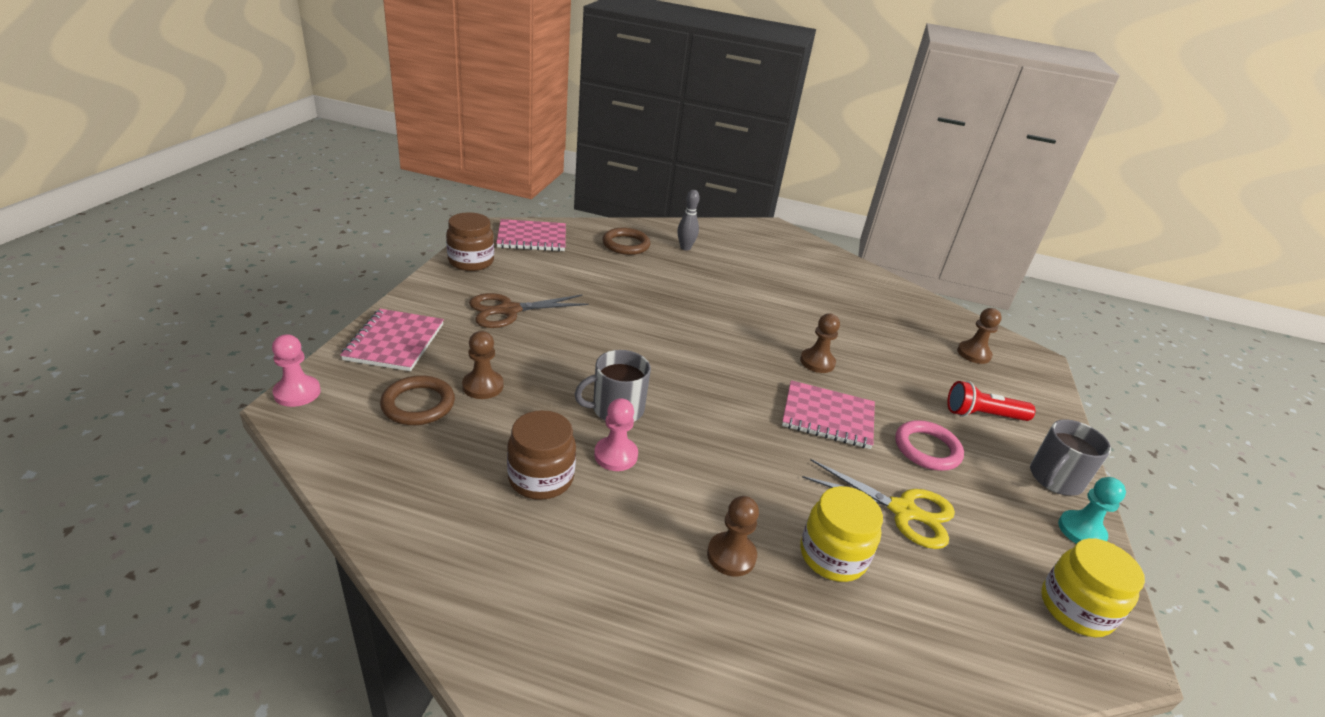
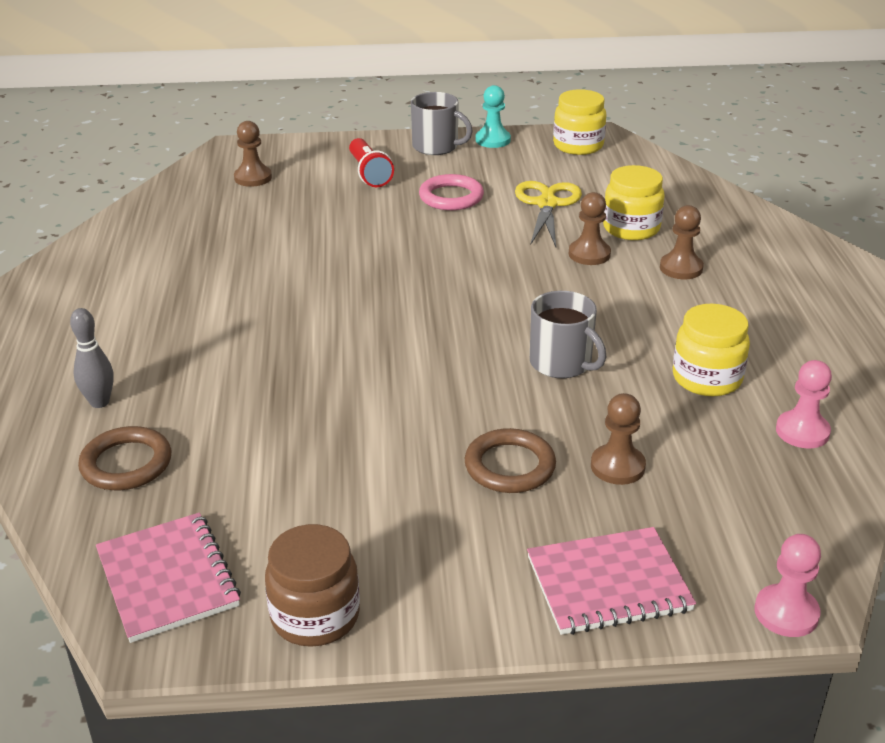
camera: 105 degrees left, 0 degrees up
brown ring [380,375,455,425] -> brown ring moved to [465,428,556,493]
brown scissors [469,293,589,328] -> none
brown jar [507,410,576,500] -> yellow jar [673,304,750,396]
pink pawn [594,398,638,471] -> pink pawn moved to [776,360,832,448]
pink notebook [782,380,875,449] -> none
brown pawn [800,314,840,373] -> brown pawn moved to [569,192,611,265]

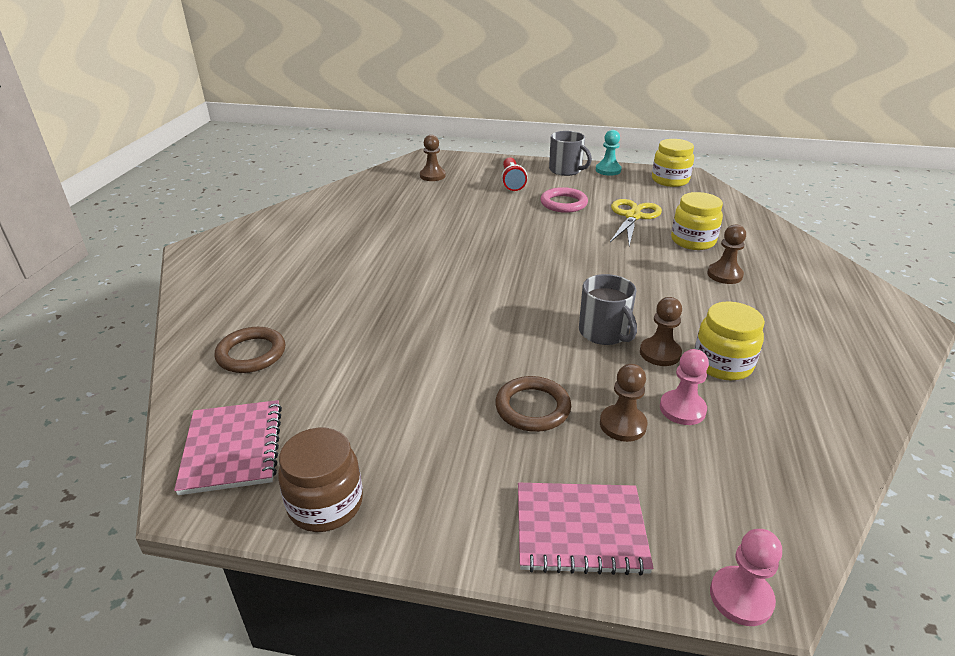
camera: 15 degrees right, 0 degrees up
grey bowling pin [70,308,114,408] -> none
brown pawn [569,192,611,265] -> brown pawn moved to [640,297,682,366]
pink pawn [776,360,832,448] -> pink pawn moved to [660,349,709,425]

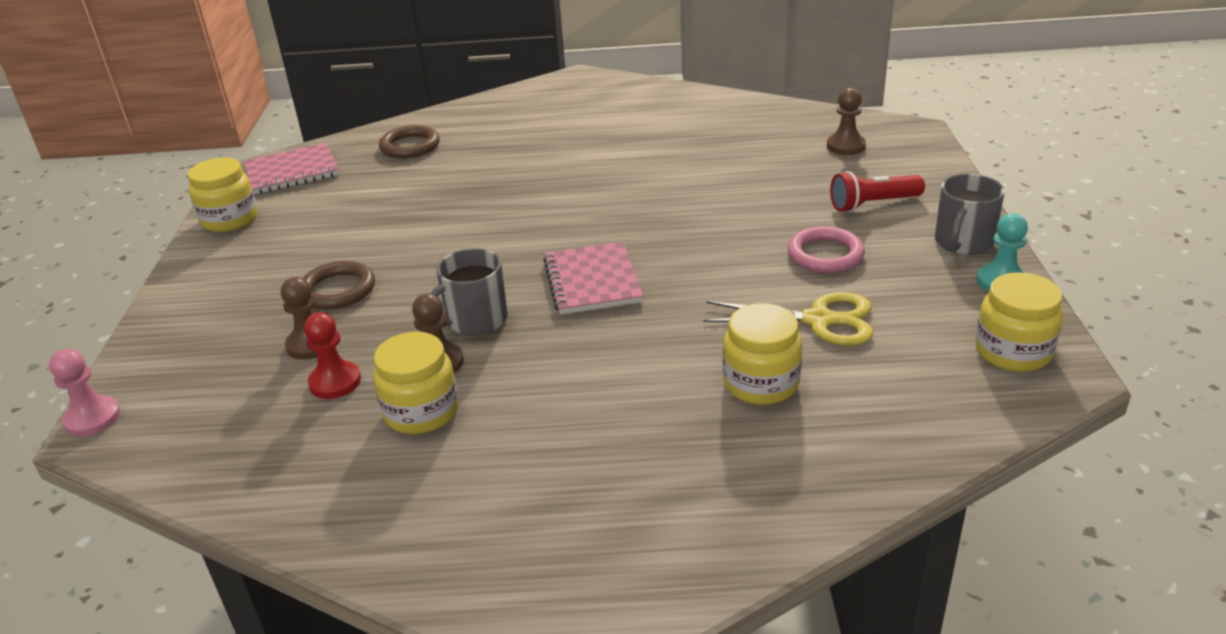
camera: 80 degrees right, 0 degrees up
brown jar [278,428,363,532] -> yellow jar [187,157,257,232]
pink notebook [518,483,654,576] -> pink notebook moved to [543,241,643,315]
pink pawn [660,349,709,425] -> red pawn [304,312,361,399]
brown pawn [707,225,746,284] -> none

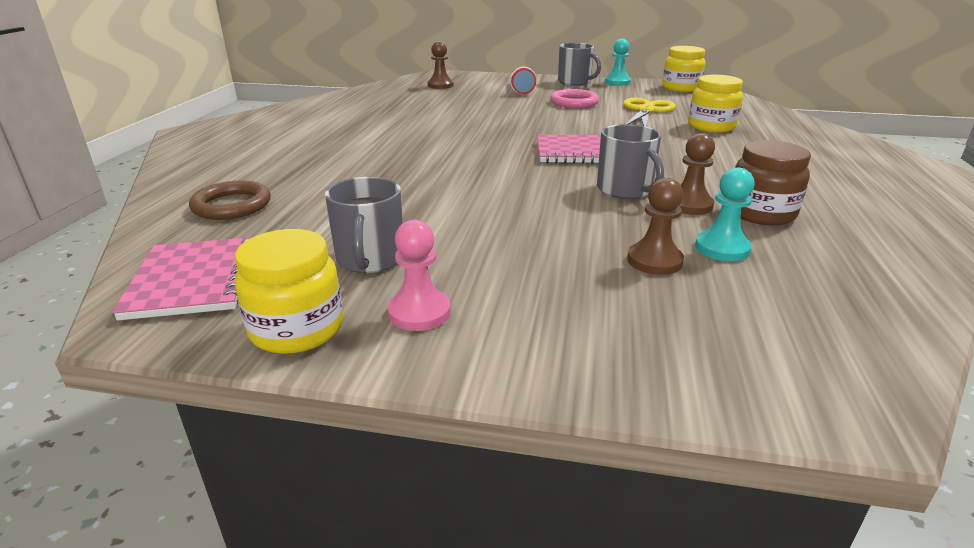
camera: 80 degrees left, 5 degrees down
pink pawn [49,349,120,437] -> pink pawn moved to [388,220,451,331]
brown ring [303,261,375,309] -> none
red pawn [304,312,361,399] -> turquoise pawn [695,168,755,261]
yellow jar [373,332,459,434] -> brown jar [735,140,811,225]
none -> grey mug [325,177,403,273]

